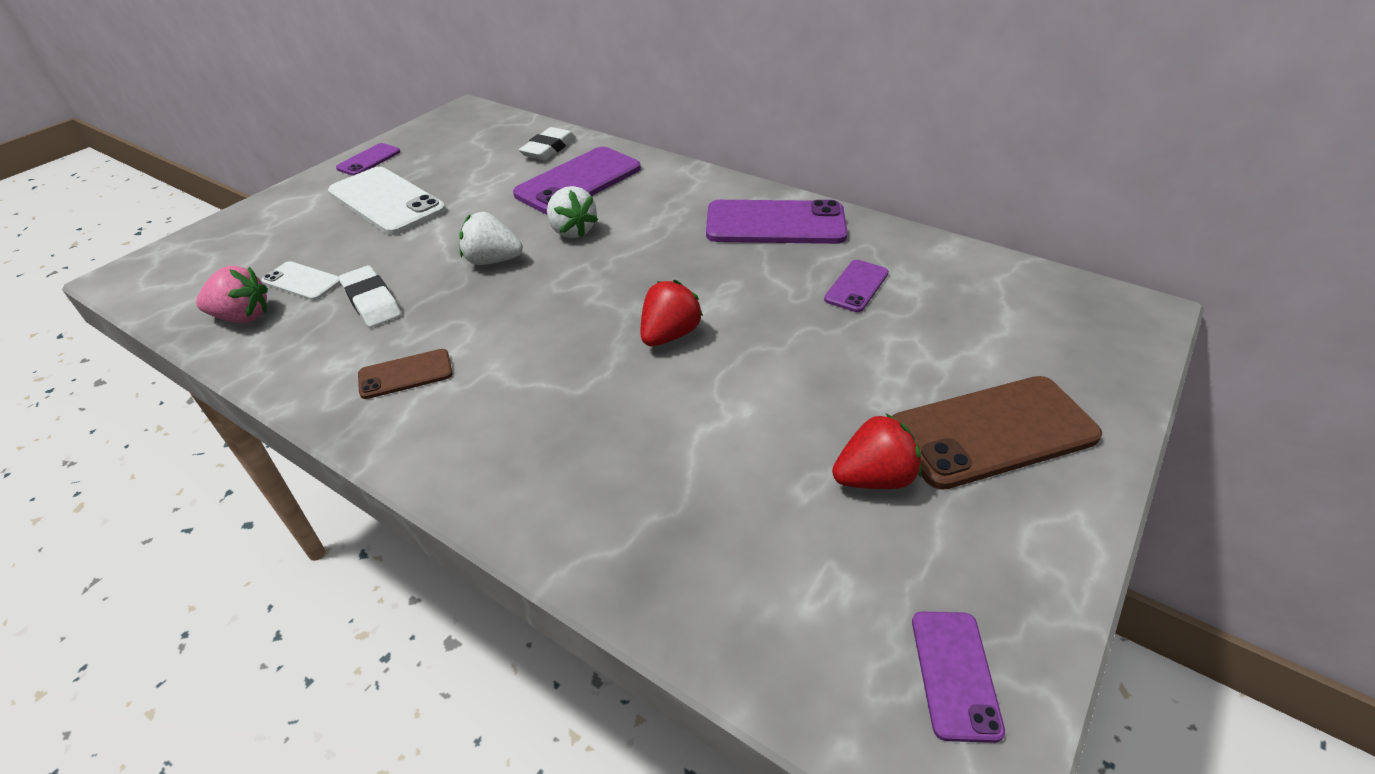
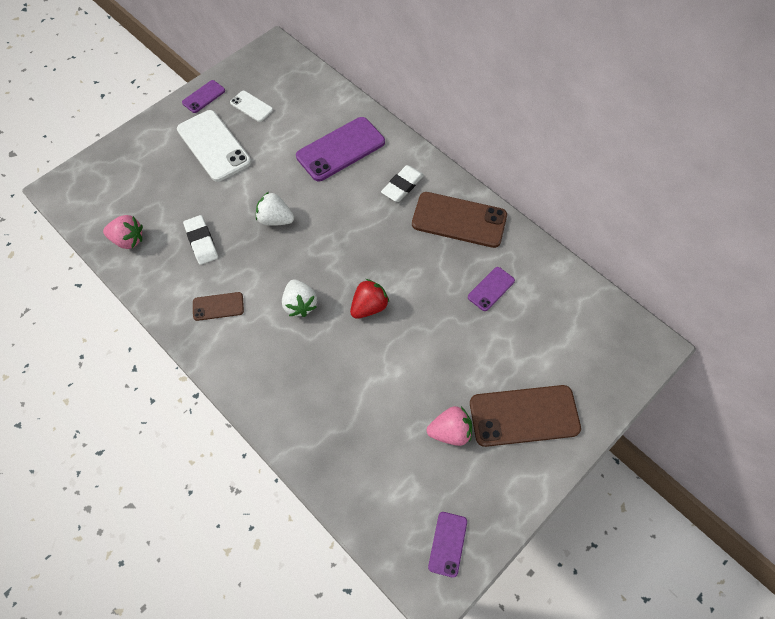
camera: 10 degrees right, 20 degrees up
white phone [262,261,340,300] -> white phone moved to [230,91,273,122]
white eraser [519,127,576,160] -> white eraser moved to [381,165,424,202]
white strawberry [547,186,598,238] -> white strawberry moved to [282,279,317,317]
purple phone [706,200,848,244] -> brown phone [412,192,507,248]
red strawberry [832,414,922,489] -> pink strawberry [427,406,472,446]

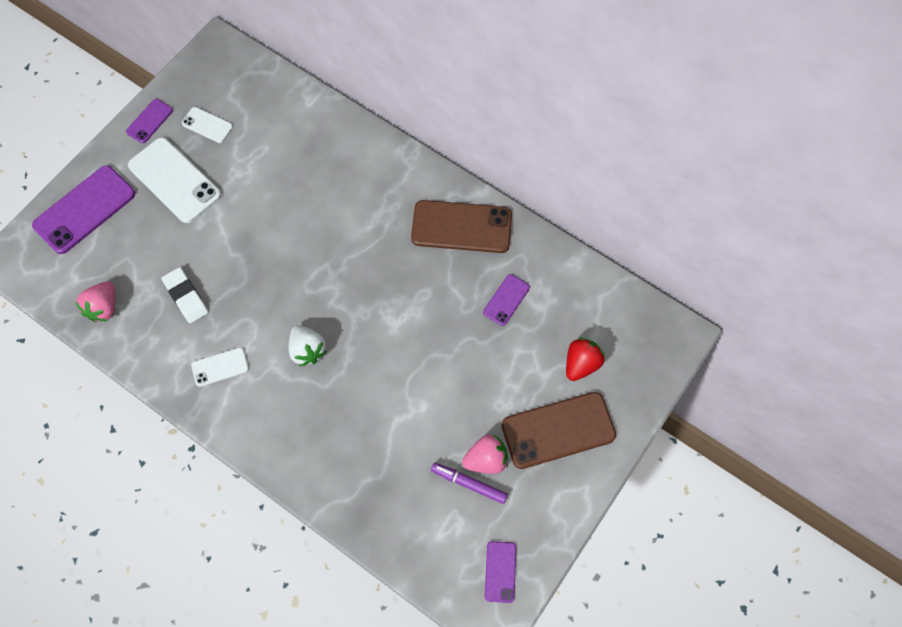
camera: 10 degrees left, 5 degrees up
pink strawberry [103,215,143,249] -> pink strawberry turned 105 degrees clockwise [75,281,116,322]
brown phone [193,292,244,321] -> white phone [191,348,249,387]
white strawberry [256,192,294,226] -> none
purple phone [296,117,385,181] -> purple phone moved to [32,165,135,254]
red strawberry [350,279,389,319] -> red strawberry moved to [566,338,604,381]
white eraser [381,165,424,202] -> none
none -> purple marker [431,463,508,504]

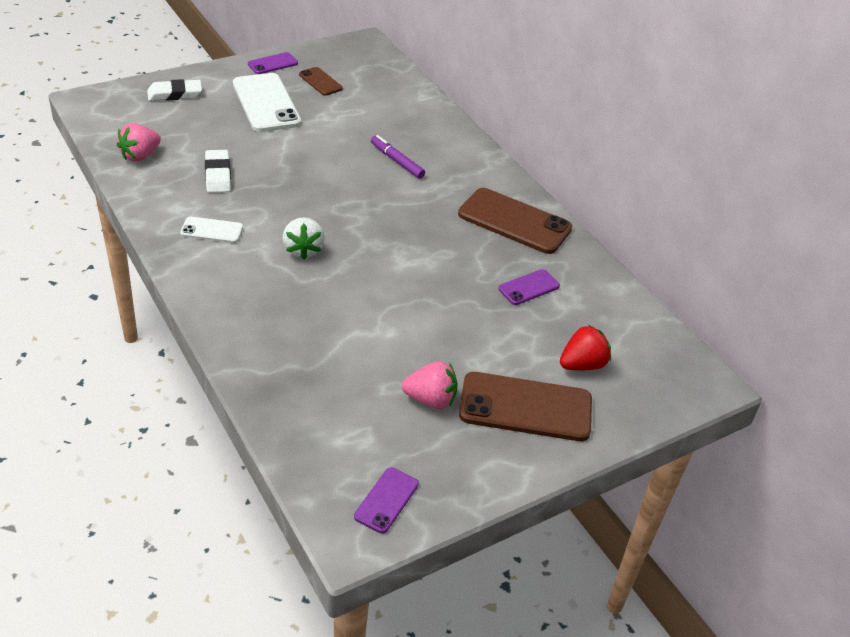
camera: 20 degrees right, 25 degrees down
purple phone [32,165,135,254] -> white eraser [147,79,202,101]
white phone [182,107,233,143] -> brown phone [299,67,343,96]
purple marker [431,463,508,504] -> purple marker moved to [371,135,425,179]

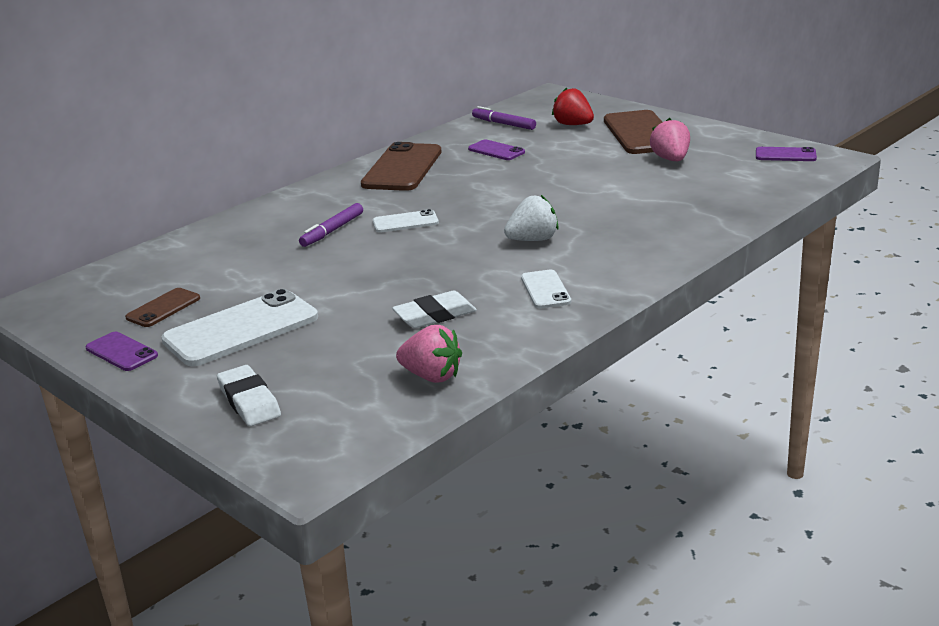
camera: 100 degrees left, 15 degrees down
none -> white phone [373,209,439,233]
none -> purple marker [472,106,536,130]

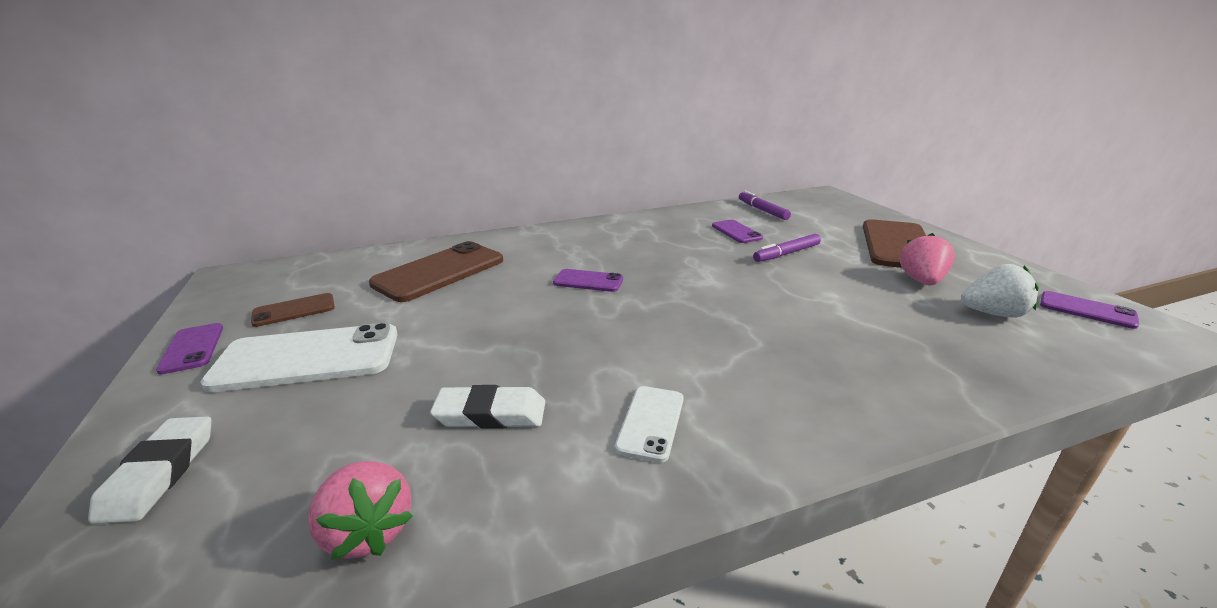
camera: 25 degrees right, 0 degrees up
purple marker [299,203,363,247] -> purple marker moved to [753,234,821,262]
brown phone [361,142,442,191] -> brown phone moved to [369,241,503,302]
white phone [373,209,439,233] -> purple phone [553,269,623,292]
white strawberry [504,195,559,241] -> white strawberry moved to [961,264,1039,318]
red strawberry [552,87,594,125] -> none

